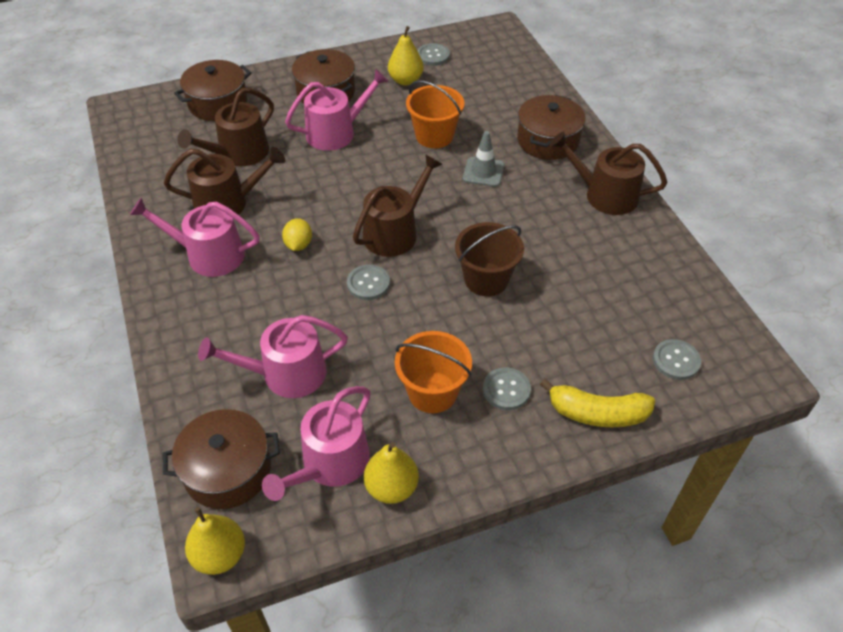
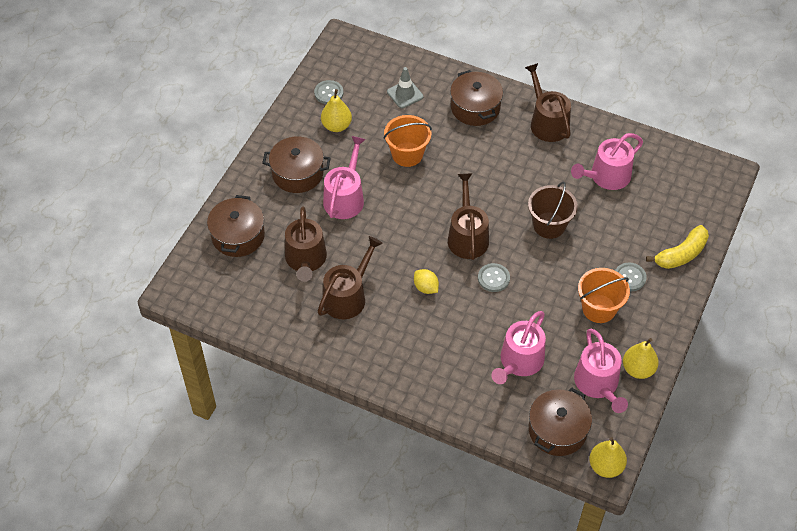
camera: 45 degrees left, 5 degrees up
pink watering can [130,198,260,277] -> pink watering can moved to [571,133,643,190]
grey traffic cone [463,131,504,187] -> grey traffic cone moved to [387,67,423,108]
brown watering can [550,132,667,215] -> brown watering can turned 90 degrees clockwise [525,63,571,142]
grey button [653,339,701,380] -> none

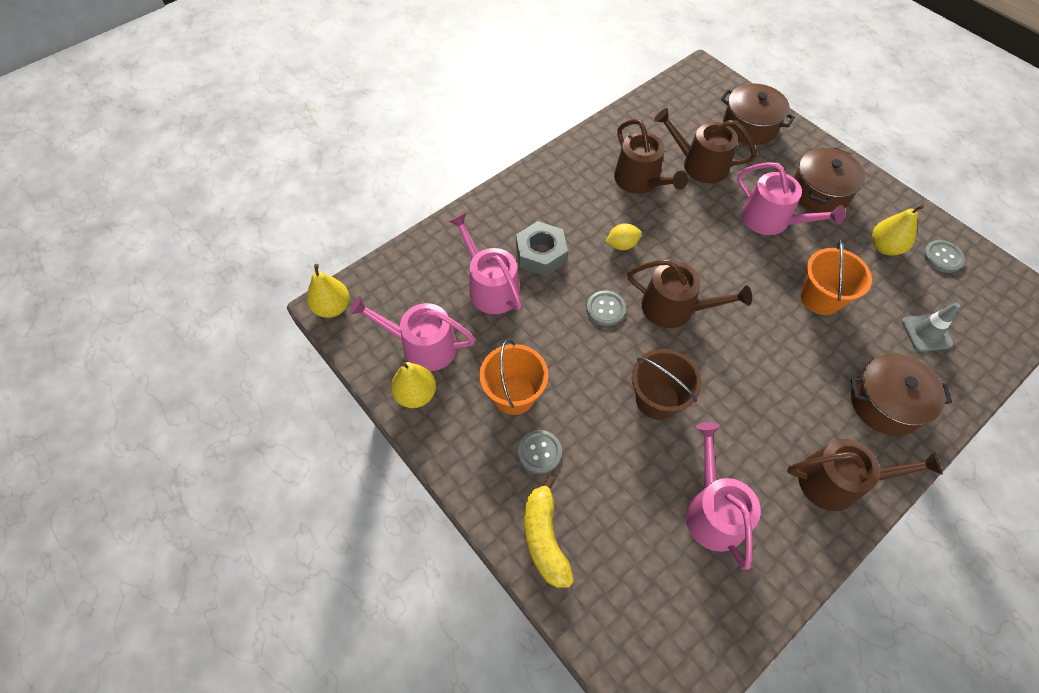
camera: 115 degrees right, 5 degrees up
brown pot [529,388,592,456] -> none
none -> grey nut [516,221,568,276]

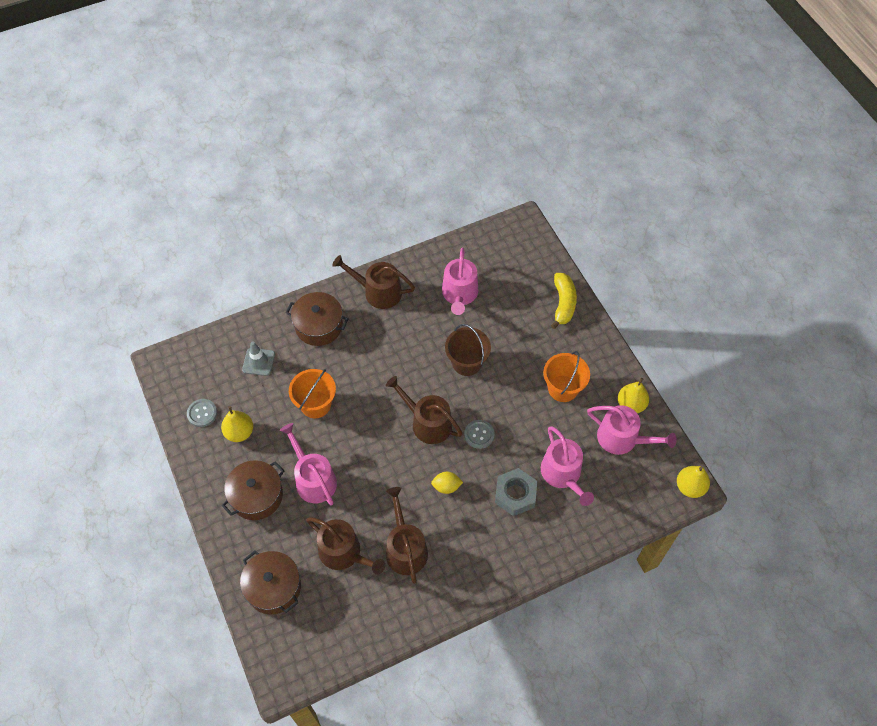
camera: 165 degrees left, 0 degrees up
grey button [518,430,562,474] -> none

